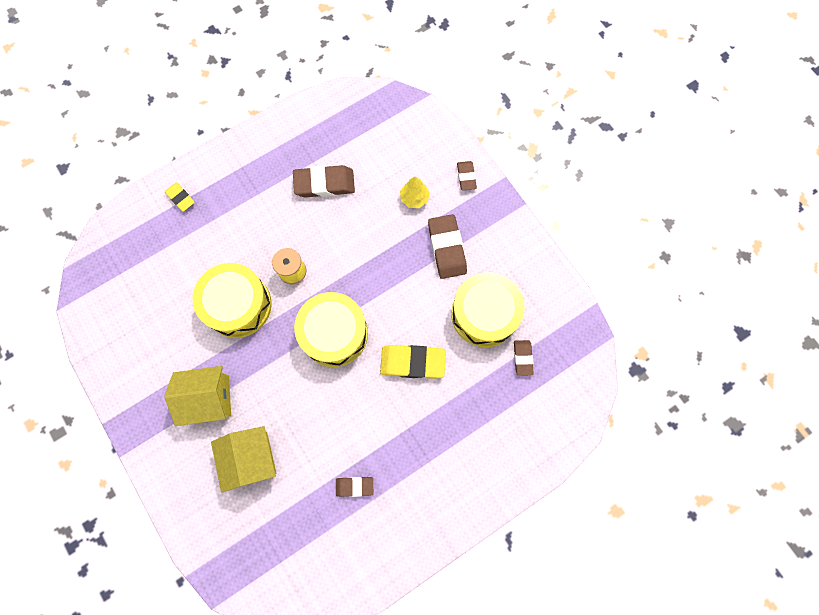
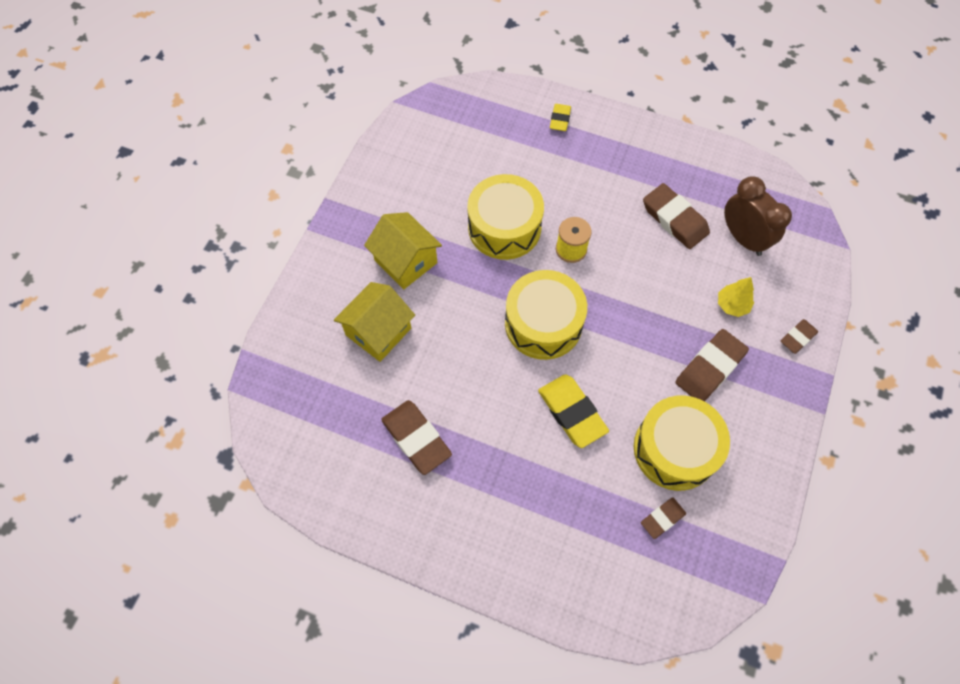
camera: 55 degrees right, 10 degrees down
brown eraser [336,477,373,497] -> brown eraser [381,400,452,475], size x1.76
none -> brown clock [724,176,792,256]

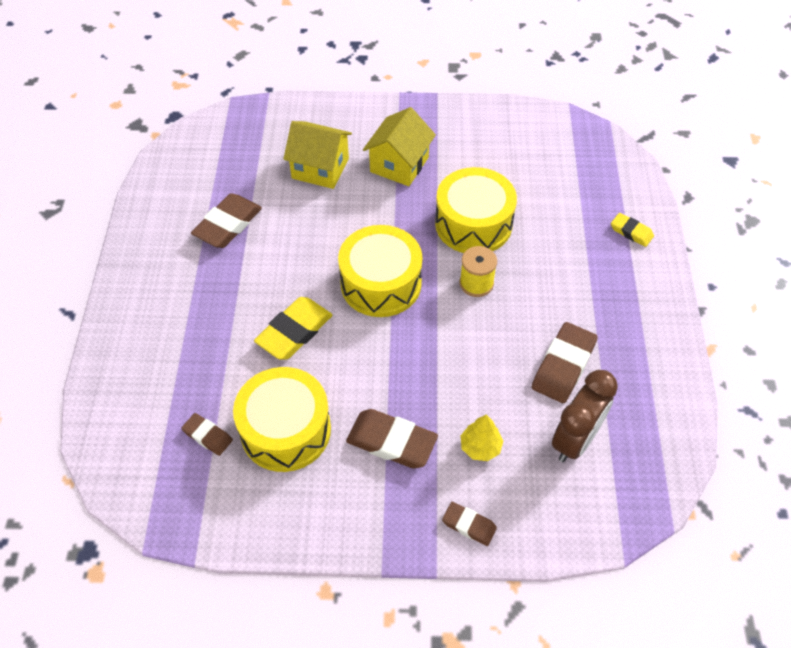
camera: 70 degrees right, 10 degrees down
yellow eraser [550,104,571,131] -> yellow eraser turned 45 degrees clockwise [611,213,654,247]

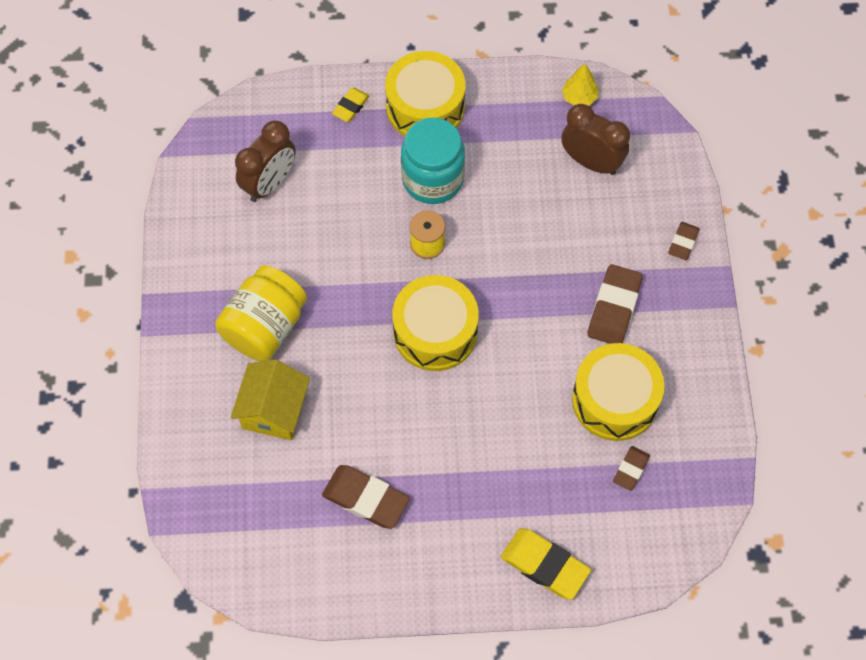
camera: 95 degrees left, 10 degrees up
yellow eraser [254,297,332,360] -> yellow eraser moved to [501,528,591,600]
yellow house [363,107,436,186] -> yellow jar [215,265,307,361]
yellow drum [435,167,517,253] -> yellow drum moved to [385,51,465,136]
yellow tree [461,414,503,461] -> yellow tree moved to [562,64,598,106]
brown eraser [532,322,598,403] -> none
none -> brown clock [235,121,296,202]
none -> turquoise jar [401,118,465,204]

